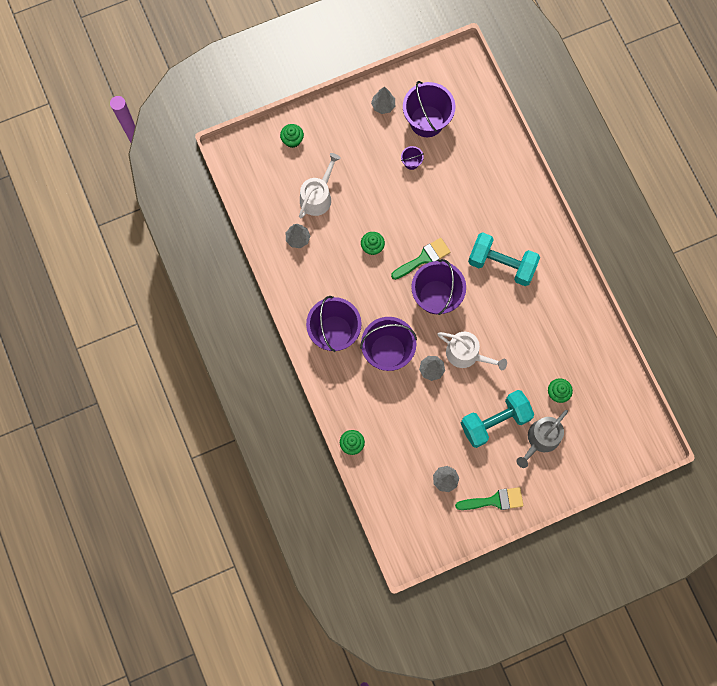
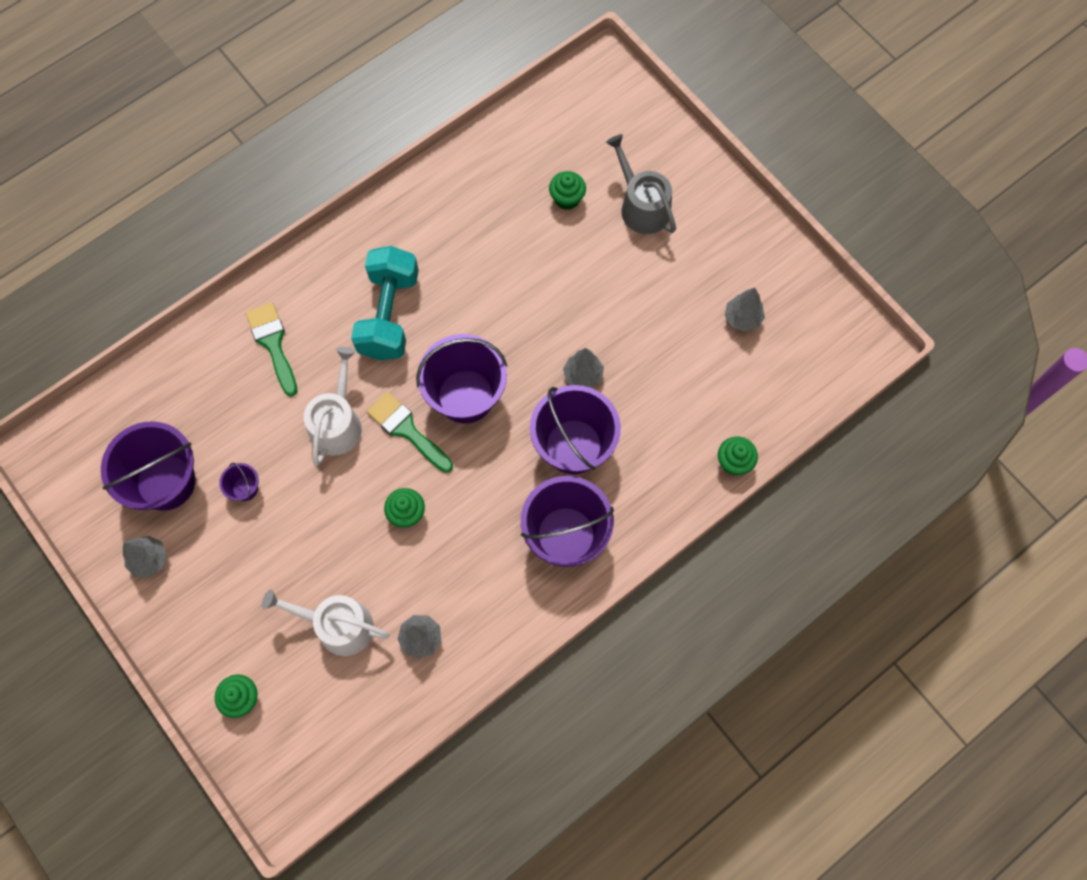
camera: 105 degrees left, 5 degrees down
white watering can [437,332,507,370] -> white watering can moved to [304,347,362,466]
green brush [455,487,523,510] -> green brush moved to [246,302,297,397]
turquoise dumbbell [461,390,534,448] -> none
grey watering can [517,410,568,468] -> grey watering can turned 150 degrees counterclockwise [606,134,676,234]

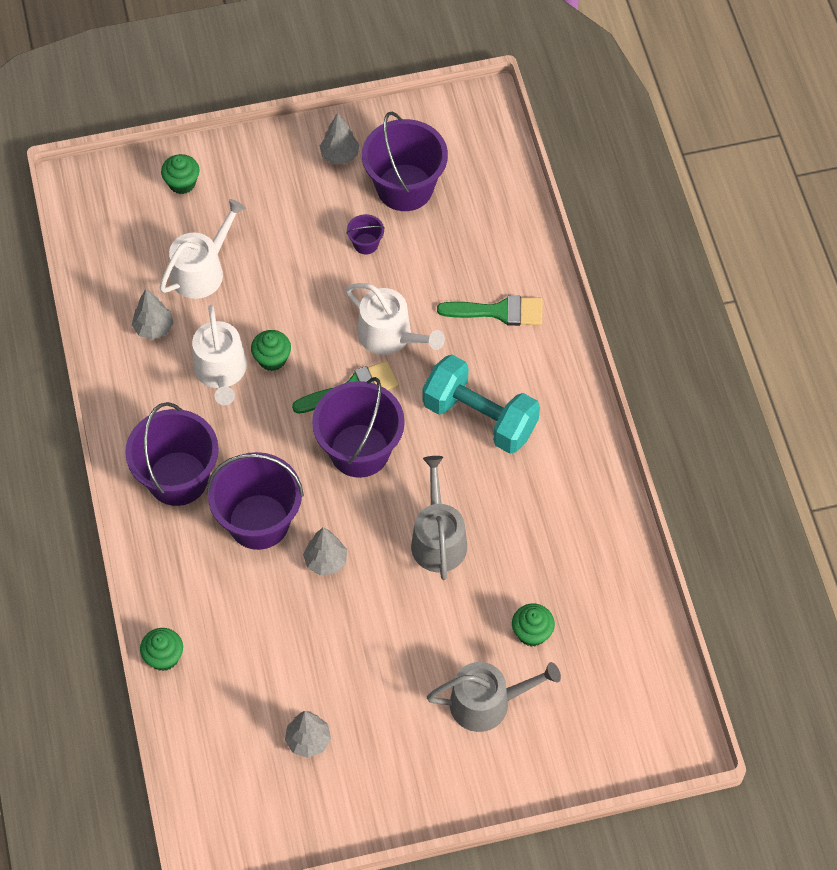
camera: 115 degrees right, 10 degrees down
none -> white watering can [192,305,247,405]
none -> grey watering can [411,456,467,580]

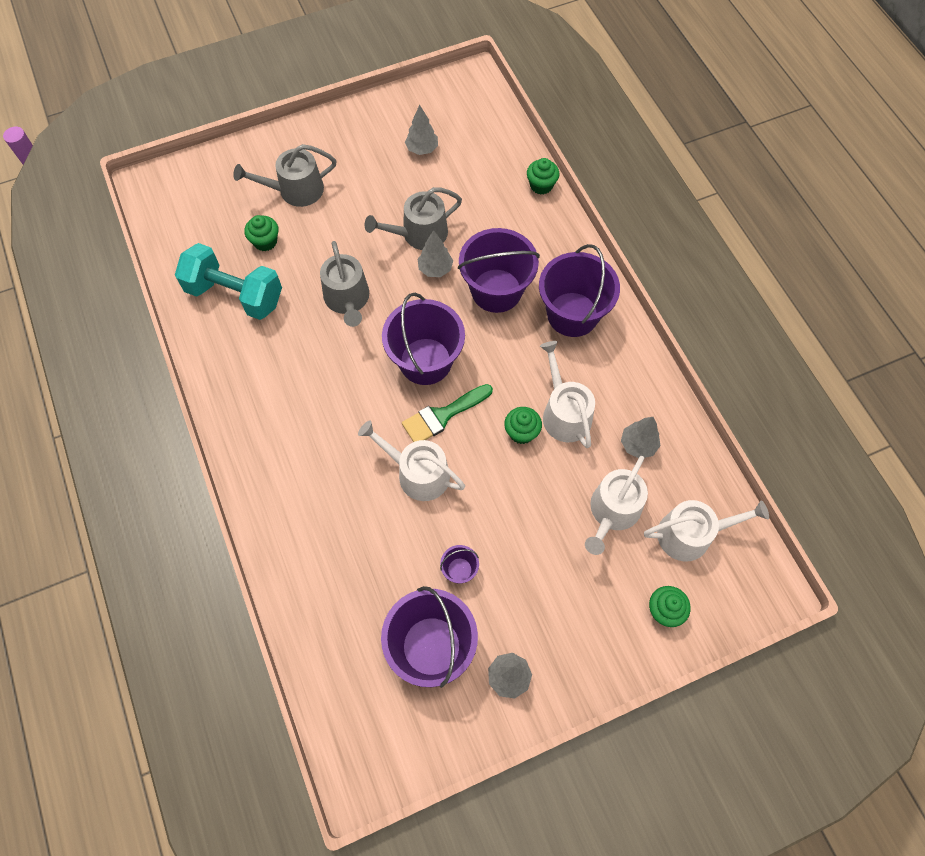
camera: 170 degrees right, 5 degrees up
turquoise dumbbell [423,355,540,454] -> turquoise dumbbell moved to [175,243,282,320]
green brush [437,295,542,326] -> none
none -> grey watering can [365,187,462,250]
none -> white watering can [644,500,769,562]

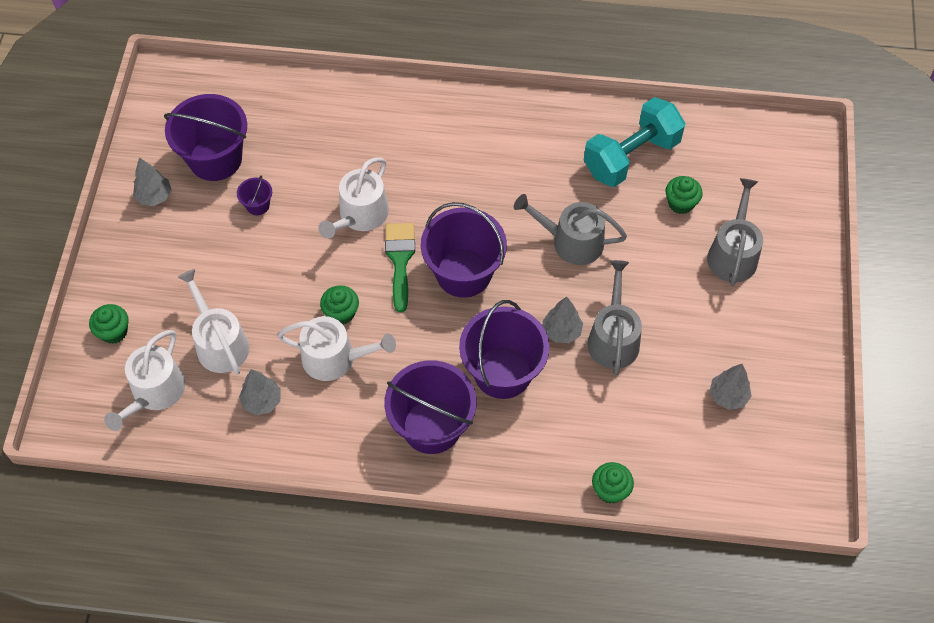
camera: 120 degrees right, 5 degrees down
white watering can [358,421,465,501] -> white watering can turned 150 degrees clockwise [318,157,389,239]

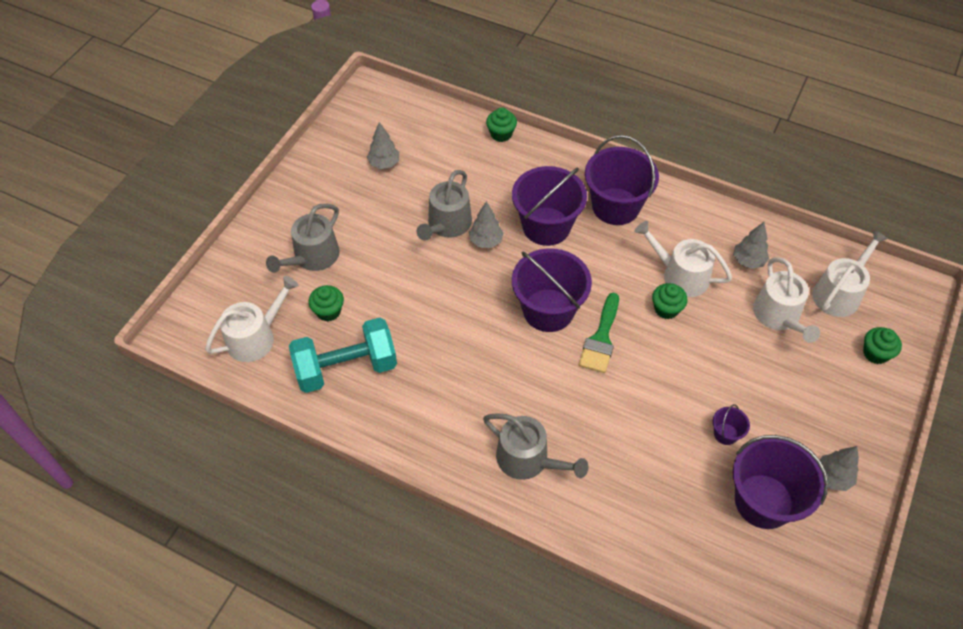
camera: 160 degrees left, 5 degrees down
white watering can [318,157,389,239] -> white watering can moved to [205,276,299,362]
grey watering can [514,194,627,265] -> grey watering can moved to [483,413,588,480]

